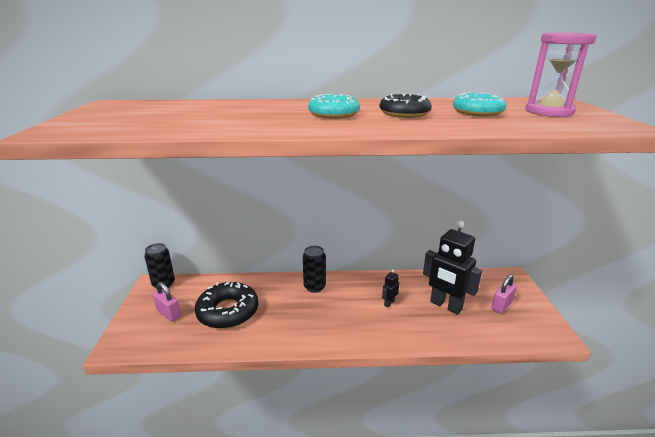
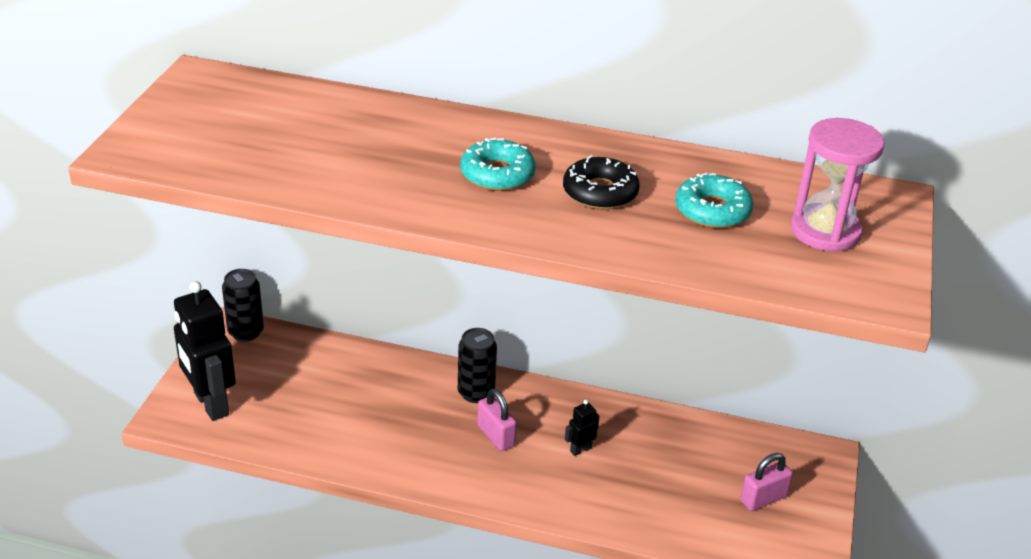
camera: 15 degrees right, 10 degrees up
pink padlock [153,282,181,322] -> pink padlock moved to [477,388,517,451]
black donut [195,282,258,329] -> none
black robot [423,221,482,315] -> black robot moved to [174,281,236,421]

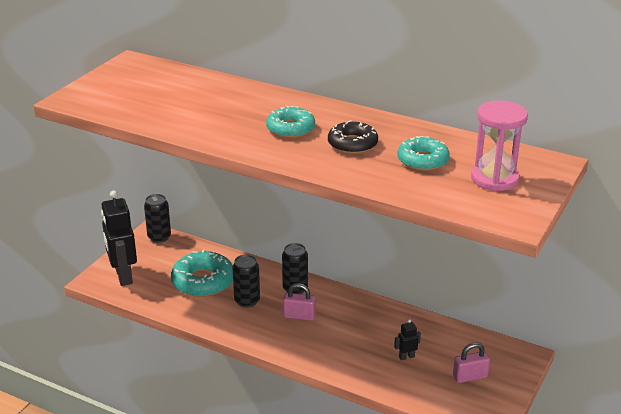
camera: 15 degrees right, 5 degrees down
pink padlock [477,388,517,451] -> pink padlock turned 60 degrees counterclockwise [283,283,315,321]
black robot [565,400,600,456] -> black robot moved to [394,319,421,361]
none -> turquoise donut [171,249,233,297]
none -> black can [233,255,260,308]

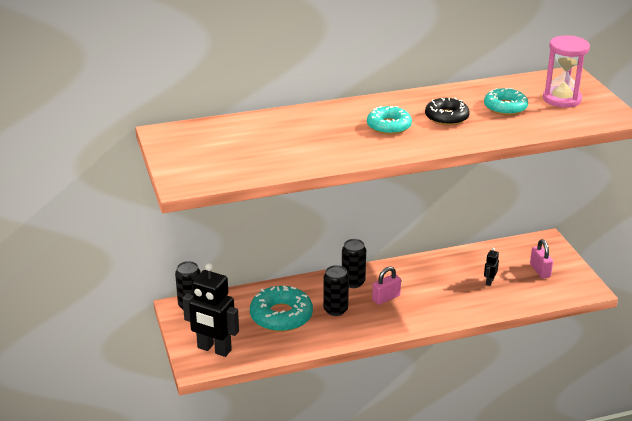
camera: 45 degrees left, 0 degrees up
pink padlock [453,342,490,383] -> pink padlock turned 45 degrees counterclockwise [530,239,553,279]

